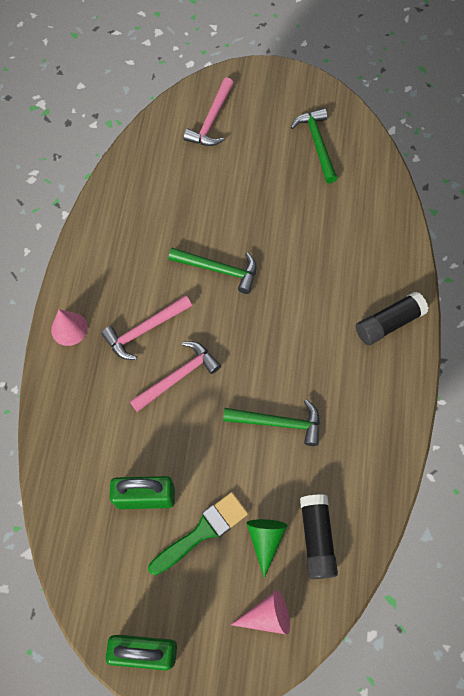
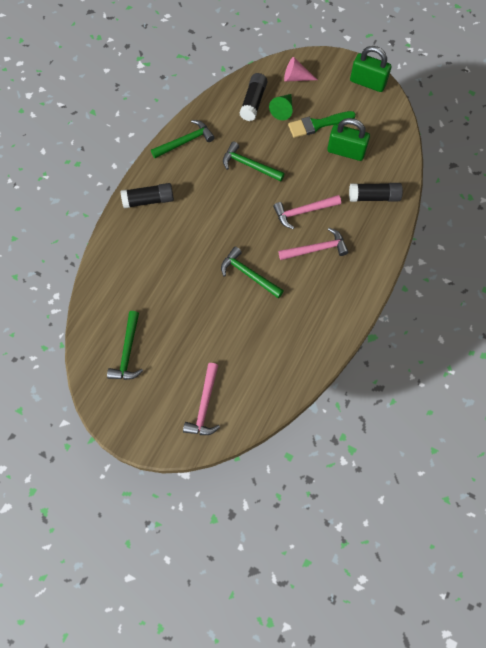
camera: 160 degrees left, 0 degrees up
pink cone [51,309,88,346] -> none
pink hammer [183,77,234,146] -> pink hammer turned 150 degrees clockwise [183,363,220,435]
none -> green hammer [151,120,215,158]
none -> black glue stick [349,183,403,202]

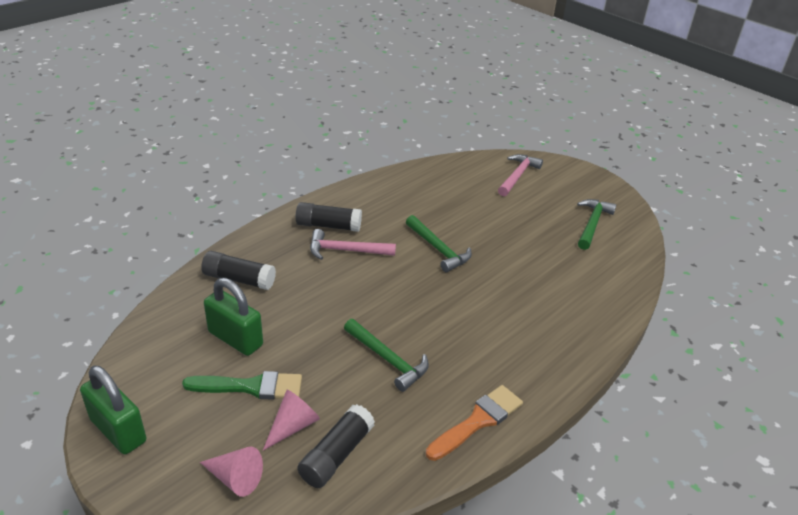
camera: 165 degrees left, 30 degrees down
black glue stick [121,183,174,208] -> black glue stick moved to [296,202,362,232]
green hammer [151,120,215,158] -> orange brush [426,385,523,461]
green cone [269,94,293,120] -> pink cone [263,390,320,451]
pink hammer [273,195,341,229] -> none

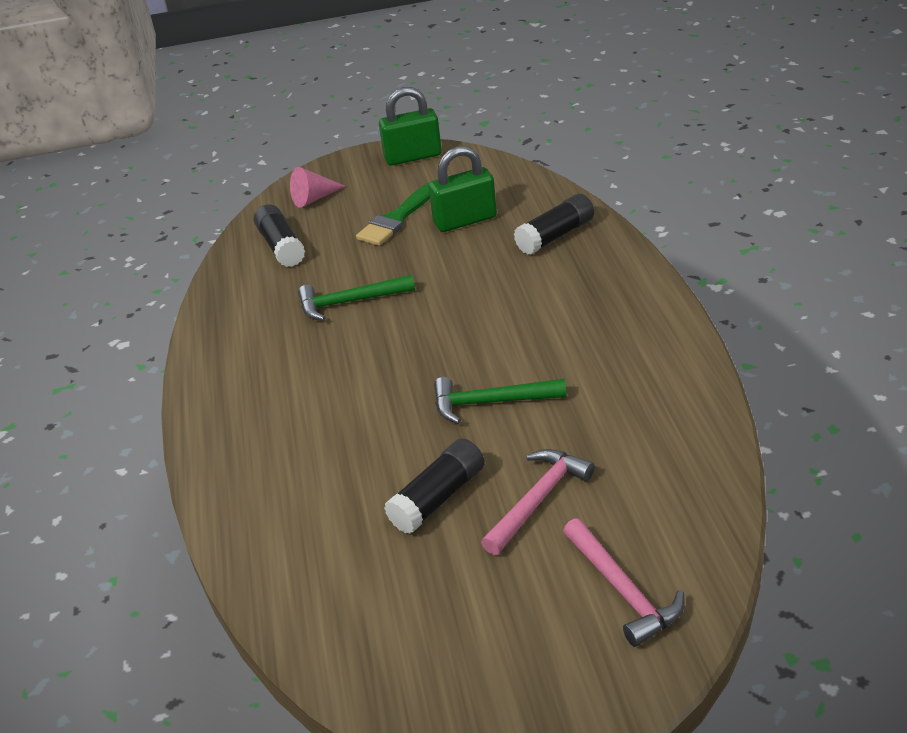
camera: 130 degrees right, 0 degrees up
pink cone [263,390,320,451] -> none
black glue stick [296,202,362,232] -> black glue stick moved to [384,438,485,534]
pink hammer [310,229,396,260] -> pink hammer moved to [481,449,595,555]
orange brush [426,385,523,461] -> none
green hammer [577,199,616,250] -> none

